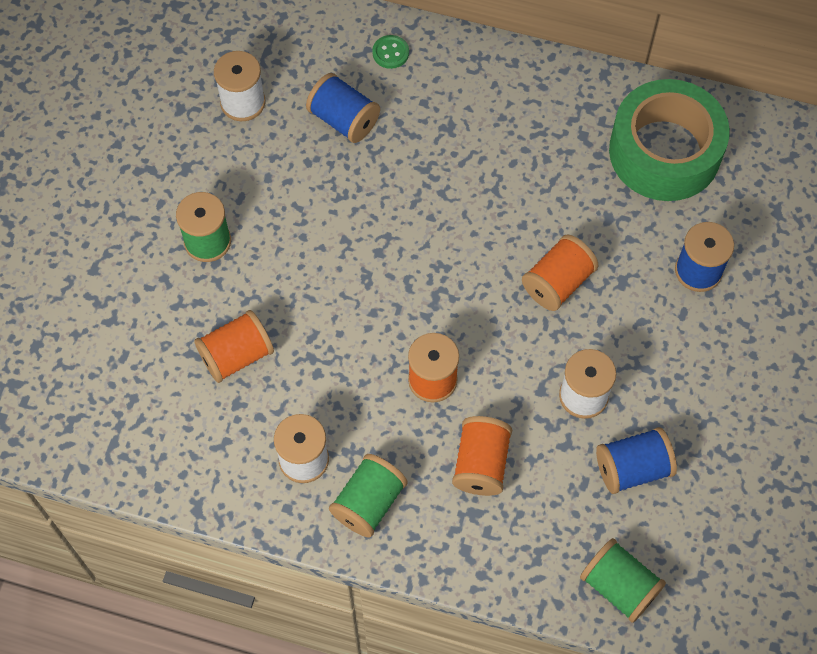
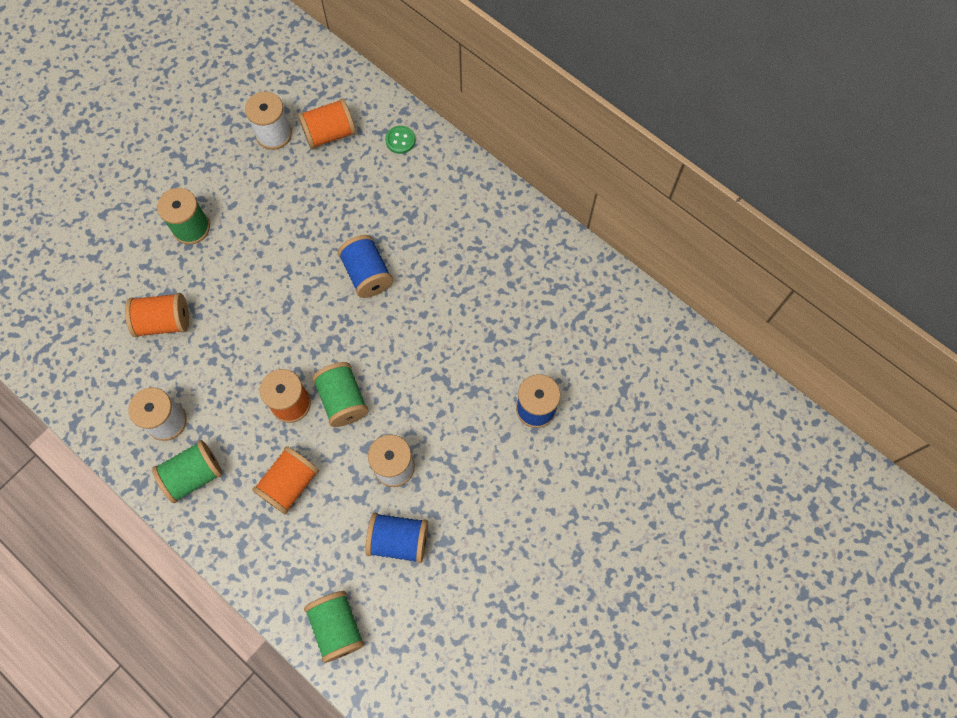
camera: 25 degrees right, 5 degrees up
blue spool [306,73,380,143] -> blue spool moved to [338,235,393,298]
orange spool [522,234,599,311] -> orange spool moved to [298,98,356,149]
green tape [609,79,730,201] -> none
none -> green spool [312,362,369,427]

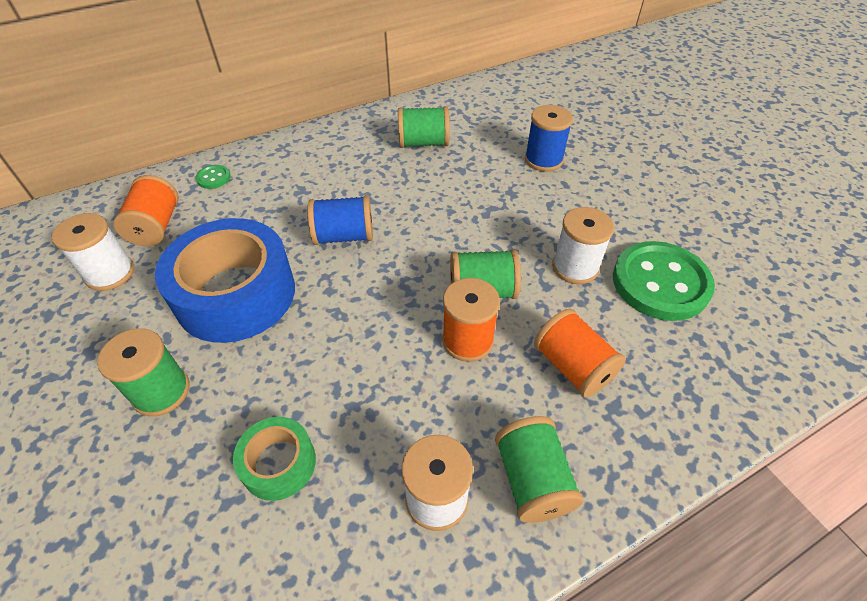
camera: 70 degrees left, 20 degrees down
orange spool [125,293,189,337] -> green tape [233,417,316,501]
green spool [304,591,365,663] -> green spool moved to [398,106,450,148]
blue spool [366,513,428,563] -> green button [613,241,715,321]
none -> blue tape [155,218,295,343]

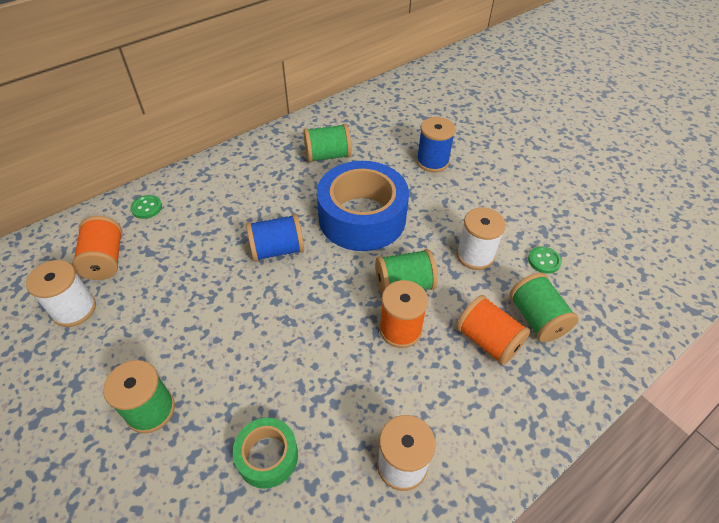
camera: 10 degrees left, 0 degrees up
blue tape [155,218,295,343] -> blue tape moved to [317,161,409,251]
green spool [495,416,584,523] -> green spool moved to [509,273,579,342]
green button [613,241,715,321] -> green button [528,246,562,274], size x0.42

